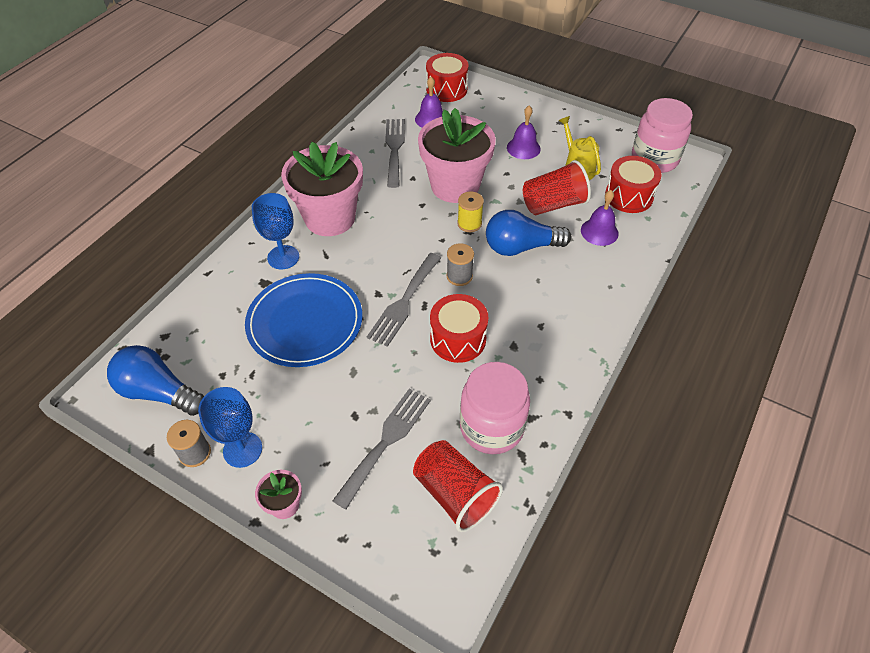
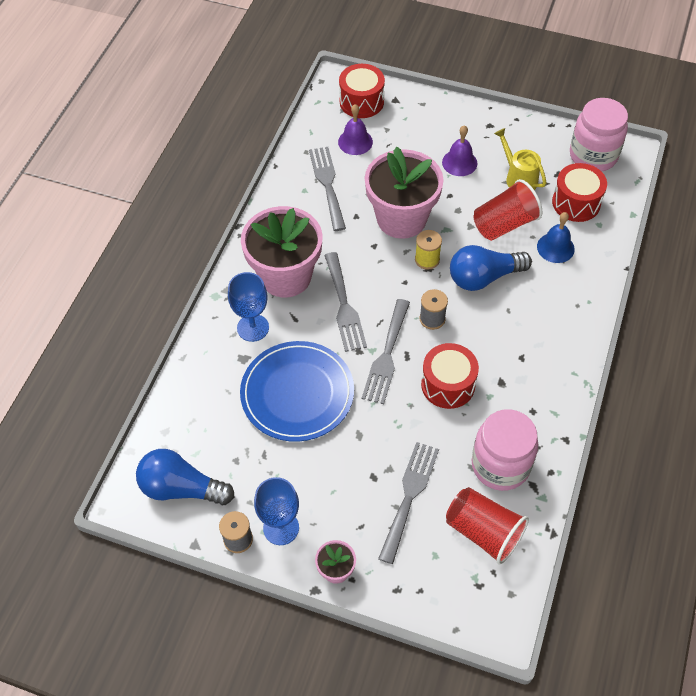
camera: 10 degrees left, 5 degrees up
purple bell [581,190,619,246] -> blue bell [537,212,575,263]
none -> grey fork [324,252,367,352]

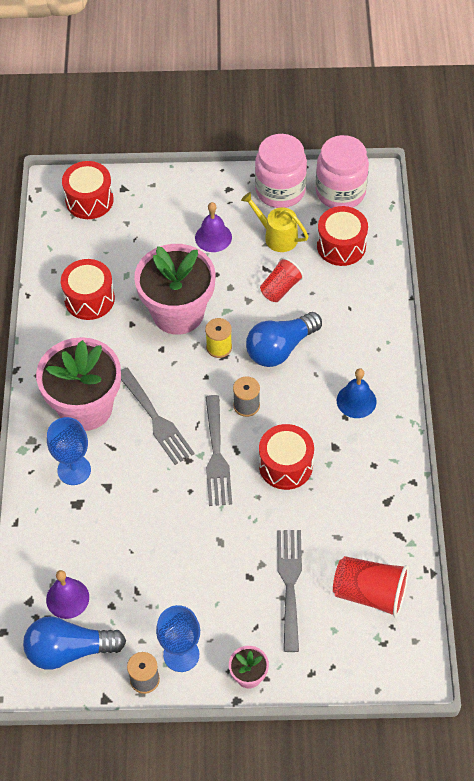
camera: 20 degrees left, 0 degrees up
blue plate [240,341,354,442] -> none
grey fork [309,147,346,231] -> red drum [61,259,115,320]
purple bell [338,104,373,155] -> purple bell moved to [46,570,89,619]
pink jar [472,409,539,491] -> pink jar moved to [255,134,307,208]
red cup [474,179,542,241] -> red cup [260,258,304,302], size x0.66
blue bell [537,212,575,263] -> blue bell moved to [337,368,377,418]

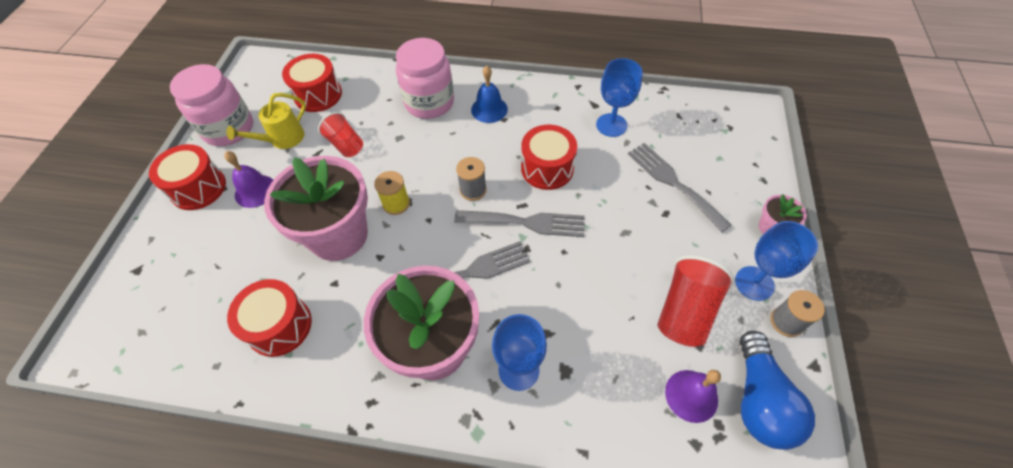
camera: 80 degrees left, 0 degrees up
red drum [62,161,114,219] -> red drum moved to [149,144,226,210]
blue light bulb [246,312,322,367] -> none
grey fork [277,530,302,652] -> grey fork turned 45 degrees clockwise [628,143,732,233]
pink jar [316,135,369,208] -> pink jar moved to [396,38,454,119]
red cup [333,556,409,618] -> red cup moved to [657,255,735,347]
none -> blue goblet [596,58,643,137]

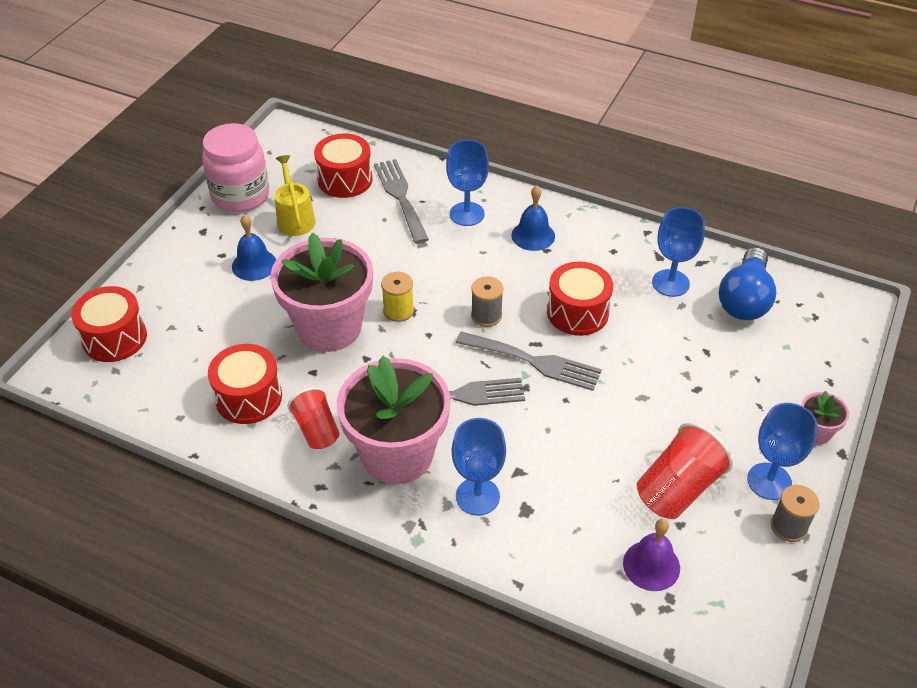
camera: 15 degrees right, 10 degrees down
red drum [149,144,226,210] -> red drum moved to [71,286,147,362]
purple bell [224,151,273,208] -> blue bell [232,215,276,281]
yellow watering can [227,93,306,149] -> yellow watering can turned 105 degrees clockwise [275,155,316,236]
red cup [318,112,363,157] -> red cup moved to [287,387,339,449]
pink jar [396,38,454,119] -> blue goblet [446,140,489,226]
grey fork [628,143,732,233] -> grey fork moved to [374,159,429,244]
blue light bulb [740,331,815,450] -> blue light bulb moved to [719,247,776,320]

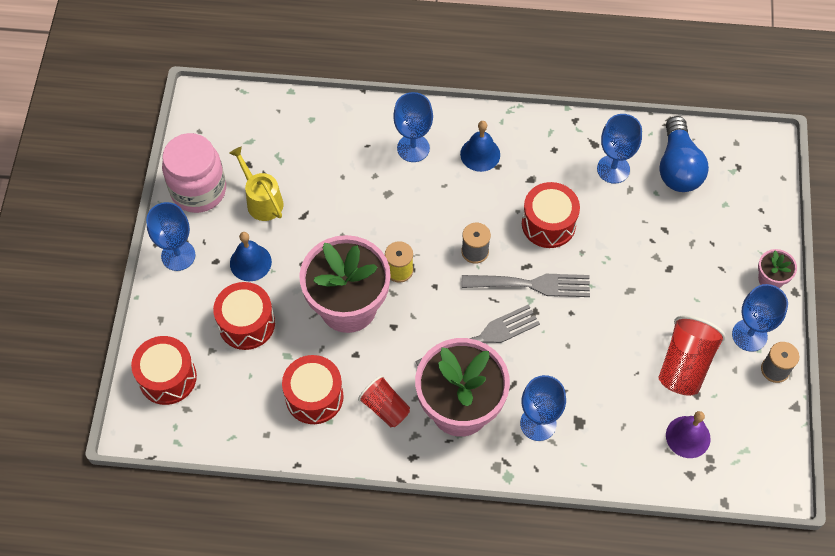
camera: 20 degrees left, 15 degrees up
red drum [314,133,373,198] -> red drum moved to [213,282,275,350]
grey fork [374,159,429,244] -> none
none -> blue goblet [146,202,195,271]

